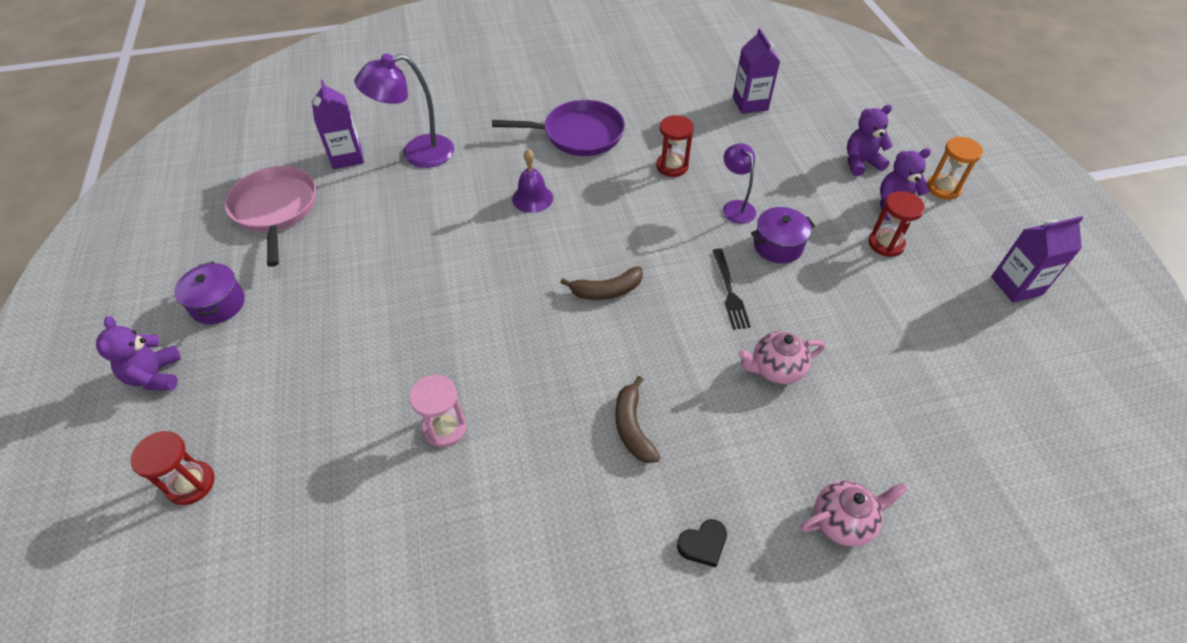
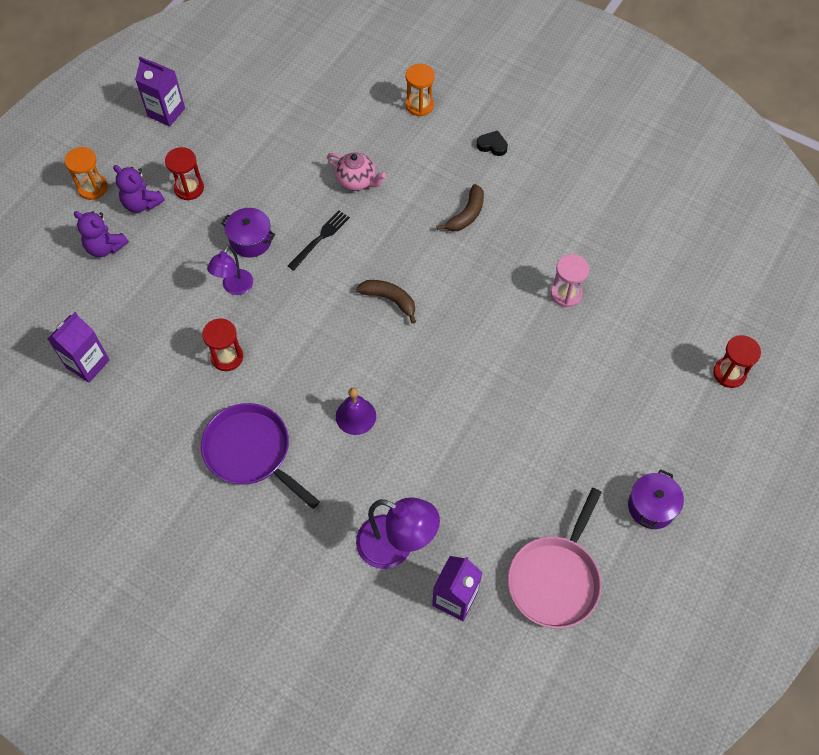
camera: 135 degrees left, 10 degrees up
purple teddy bear [96,316,181,391] -> none
pink teapot [801,480,908,547] -> orange hourglass [405,64,435,116]

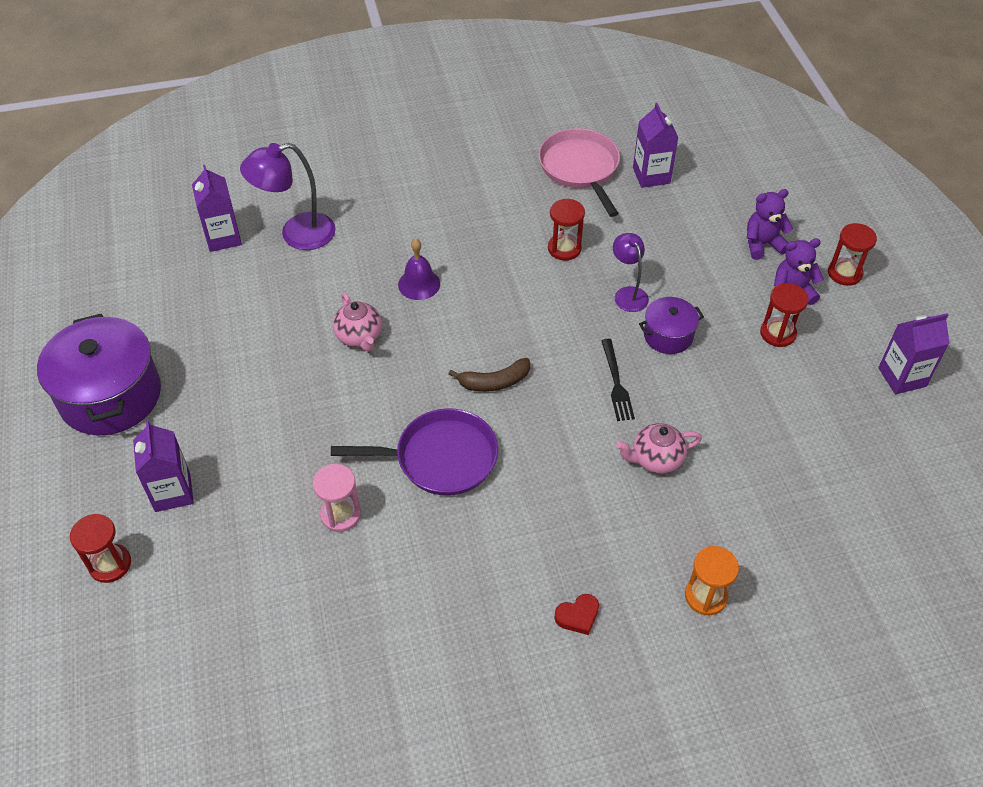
camera: 135 degrees right, 10 degrees down
orange hourglass [65,147,108,200] -> red hourglass [828,223,877,286]
purple pan [201,403,320,509] -> purple pan moved to [331,408,498,496]
brown banana [437,184,484,231] -> none
black heart [476,130,508,156] -> red heart [554,594,599,635]
pink pan [508,488,602,628] -> pink pan moved to [538,128,620,217]
purple pot [628,469,684,529] -> purple pot [37,314,161,435], size x1.95
none -> purple carton [133,420,194,512]
none -> pink teapot [333,292,382,352]

